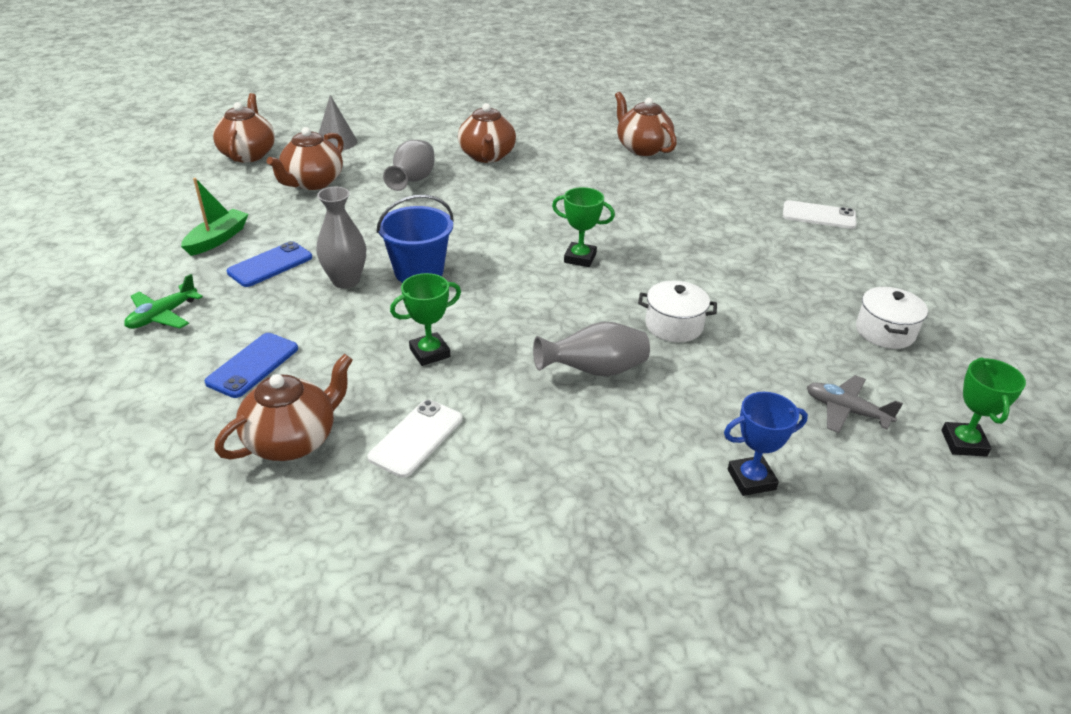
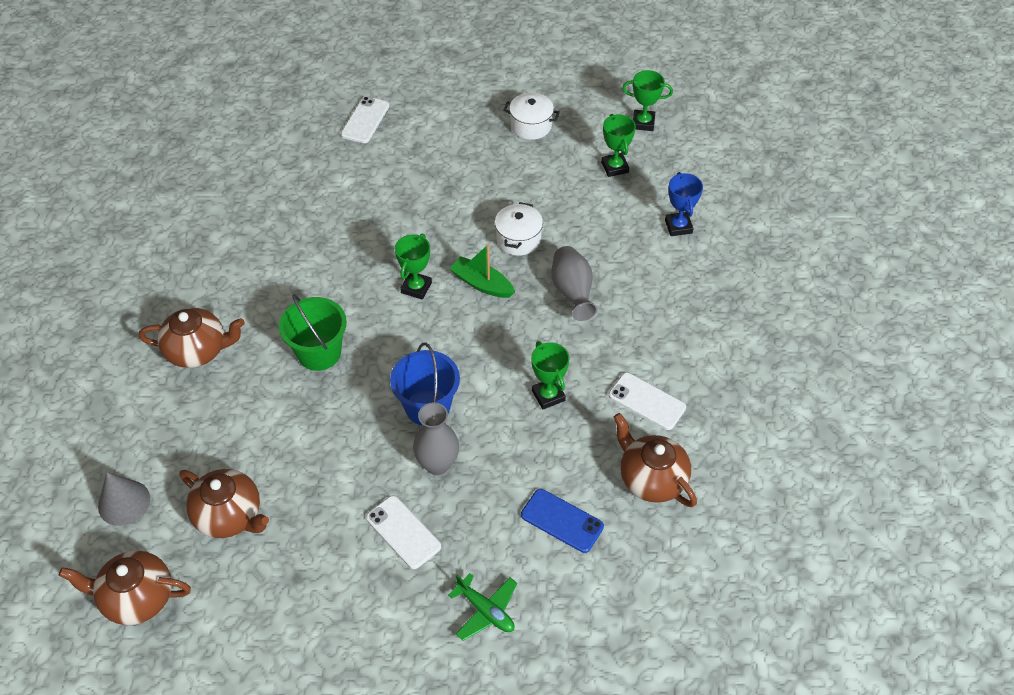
camera: 85 degrees left, 15 degrees up
green boat [181,178,248,256] -> green boat moved to [450,244,515,298]
blue phone [227,241,312,287] -> white phone [366,496,441,569]
grey vase [383,140,434,191] -> none
brown teapot [615,92,677,156] -> none
grey plane [807,375,903,433] -> green trophy [601,114,636,177]
none -> green bucket [279,294,347,371]

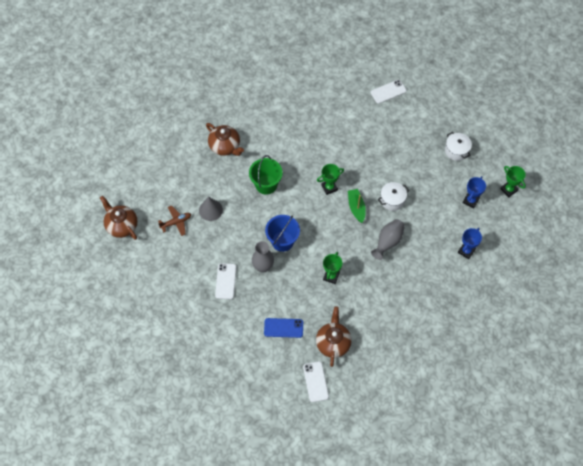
camera: 45 degrees right, 10 degrees up
grey cone [98,472,150,526] -> grey cone moved to [199,197,223,221]
brown teapot [179,469,269,538] -> brown plane [158,206,191,236]
green plane [448,573,517,641] -> none
blue phone [521,489,604,553] -> blue phone turned 75 degrees counterclockwise [264,318,303,338]
green trophy [601,114,636,177] -> blue trophy [463,176,486,208]
white phone [609,373,686,430] -> white phone moved to [303,361,329,402]

